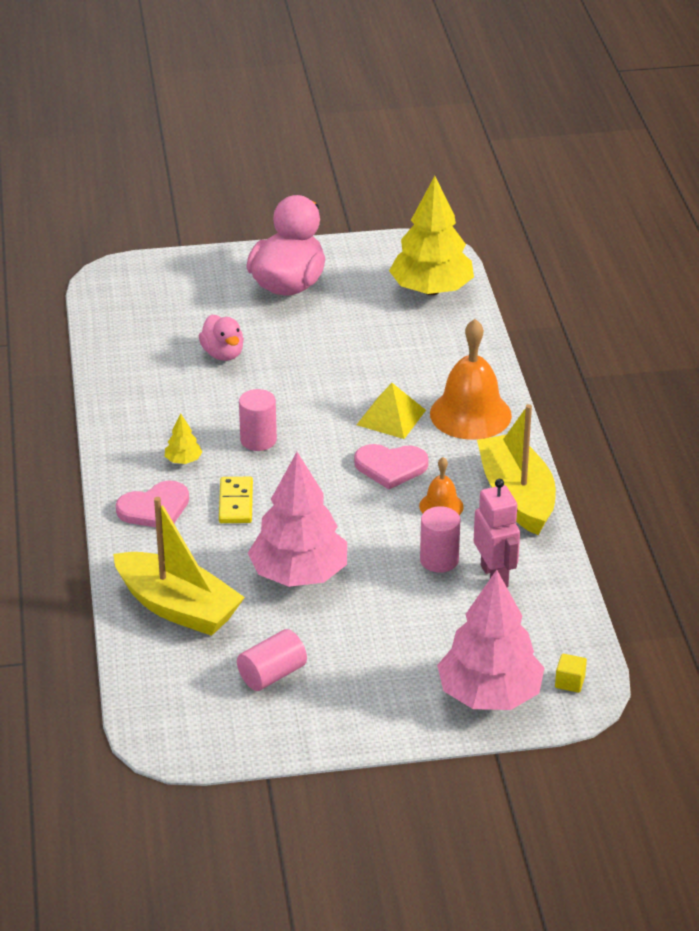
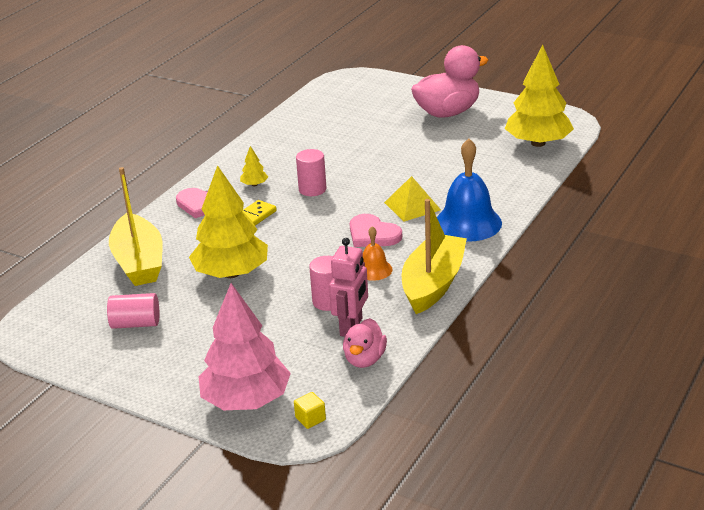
camera: 40 degrees right, 5 degrees down
pink duck [199,314,244,361] -> pink duck moved to [343,318,387,368]
pink tree [248,452,347,587] -> yellow tree [189,165,268,278]
orange bell [430,319,512,440] -> blue bell [437,138,502,242]

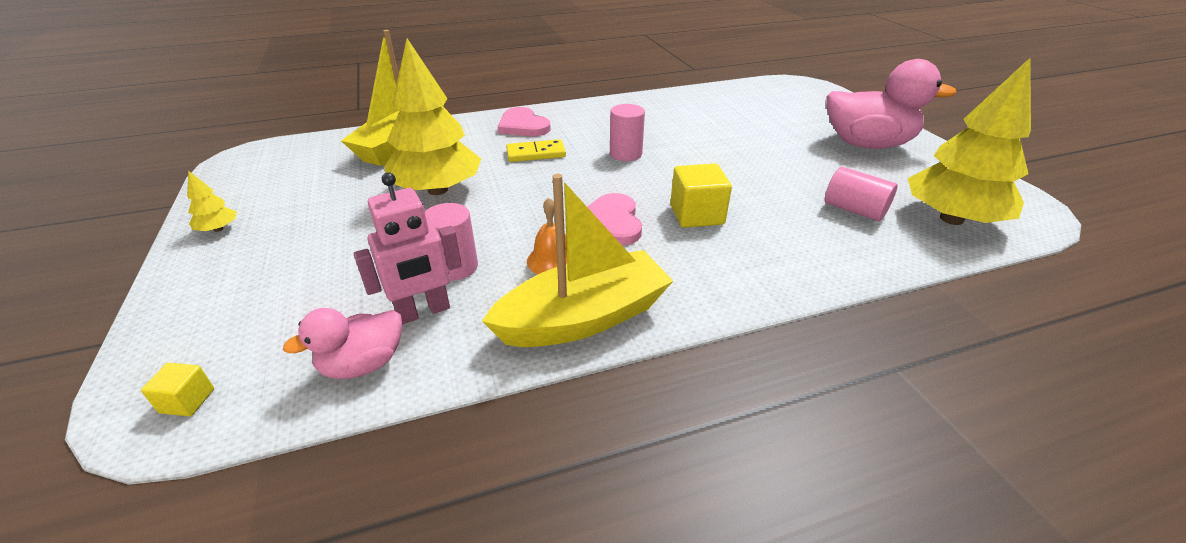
camera: 40 degrees right, 5 degrees up
pink cylinder [107,293,159,329] -> pink cylinder moved to [825,167,898,221]
pink tree [199,283,291,410] -> none
yellow tree [240,146,268,186] -> yellow tree moved to [187,171,237,232]
yellow pyramid [384,176,441,222] -> yellow cube [670,163,732,228]
blue bell [437,138,502,242] -> none

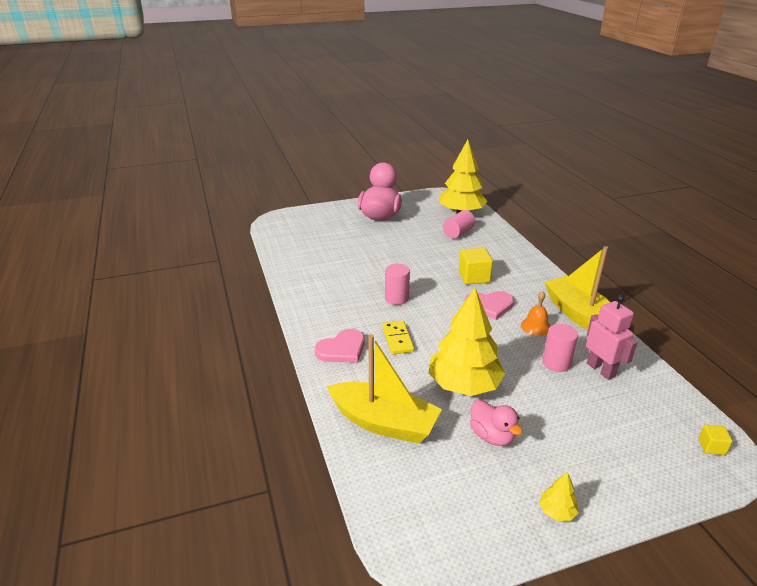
camera: 90 degrees left, 5 degrees down
pink duck [283,308,402,379] -> pink duck moved to [470,400,523,446]

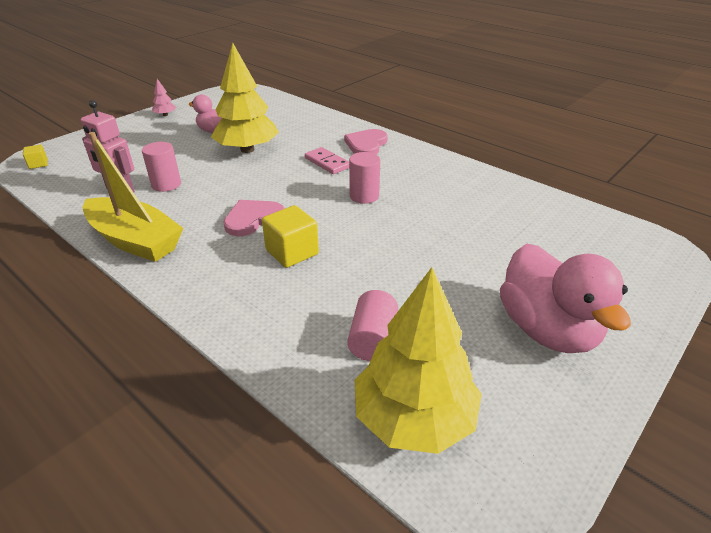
camera: 150 degrees right, 5 degrees up
yellow boat [327,334,442,444] -> none
yellow domino [382,321,414,354] -> pink domino [305,147,349,174]
orange bell [521,291,550,336] -> none
yellow tree [539,472,579,521] -> pink tree [152,79,176,116]

